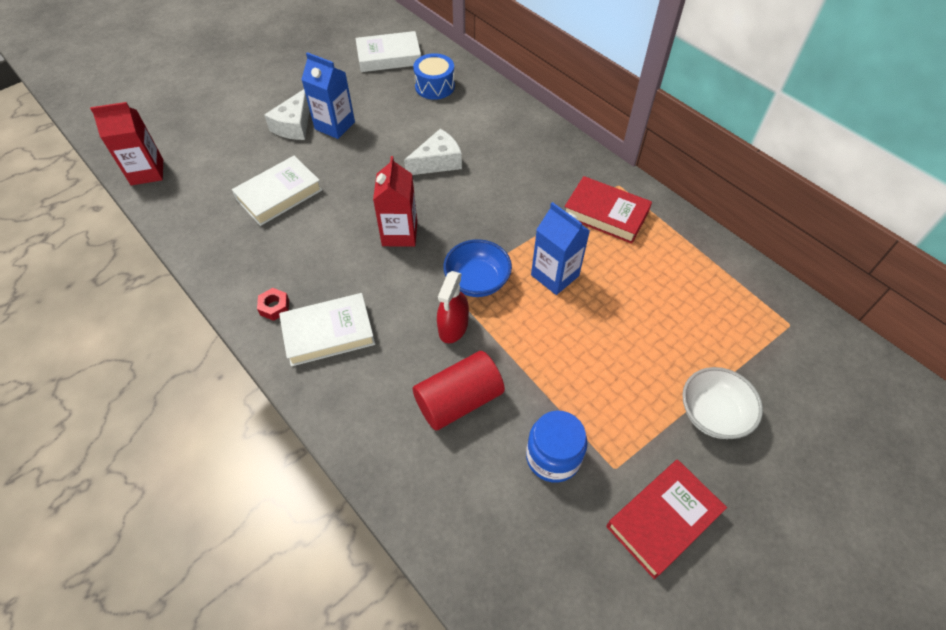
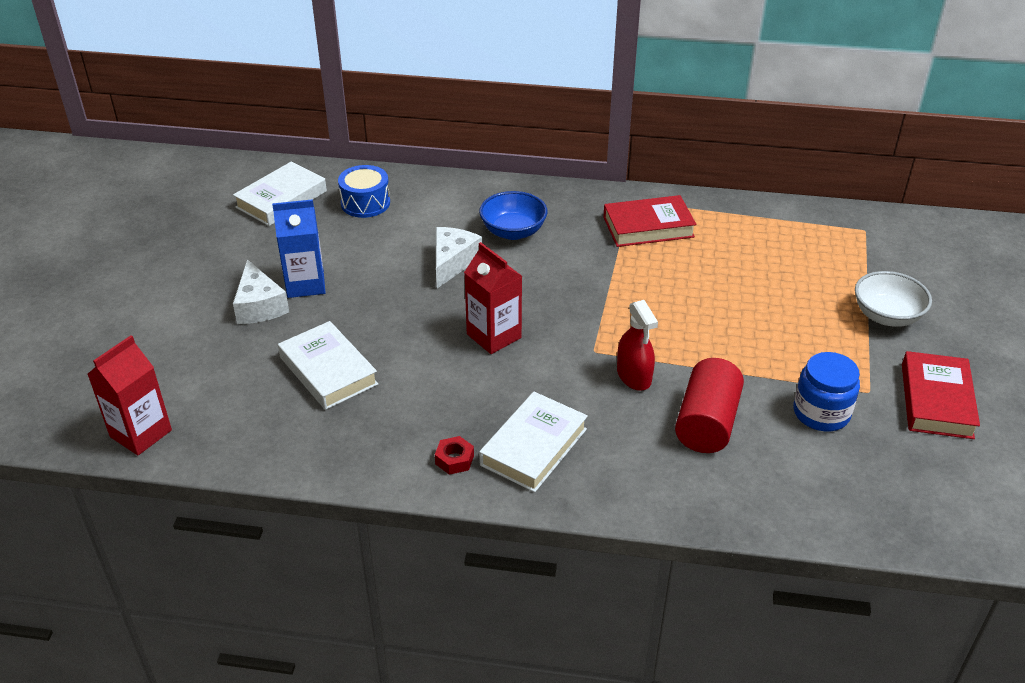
camera: 40 degrees left, 15 degrees down
white book [232,156,322,226] -> white book turned 45 degrees counterclockwise [278,321,378,410]
blue bowl [443,239,512,297] -> blue bowl moved to [479,191,548,240]
blue carton [531,202,590,295] -> none

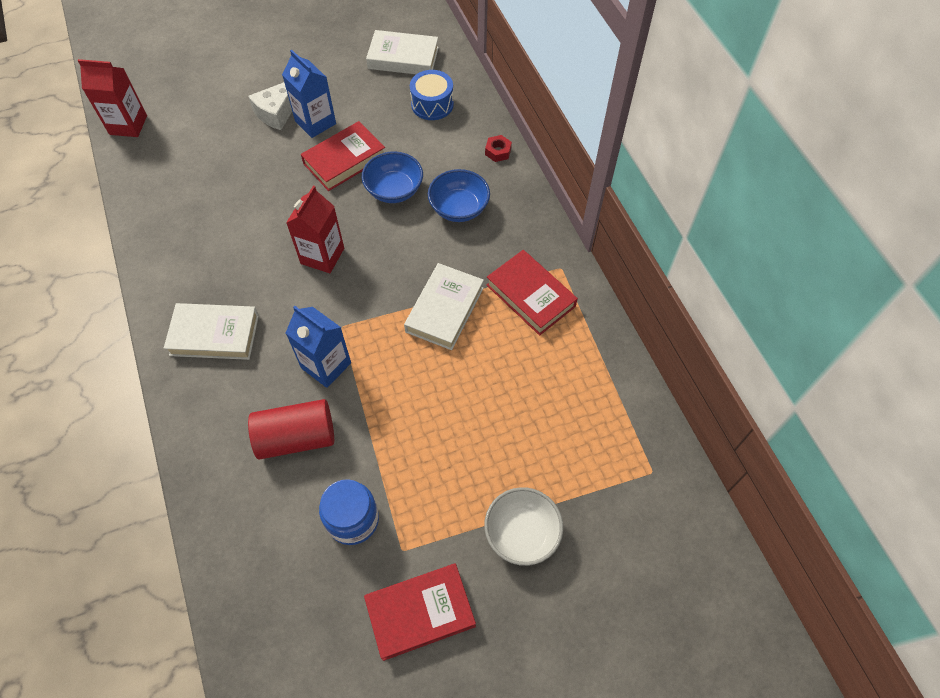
camera: 60 degrees right, 20 degrees up
white book [278,321,378,410] -> white book moved to [404,263,484,350]
red nut [435,436,474,475] -> red nut moved to [485,135,512,162]
white cheese [436,227,482,288] -> blue bowl [362,152,423,203]
red spray bottle [617,300,658,391] -> blue carton [286,306,351,388]
none -> red book [301,121,385,191]

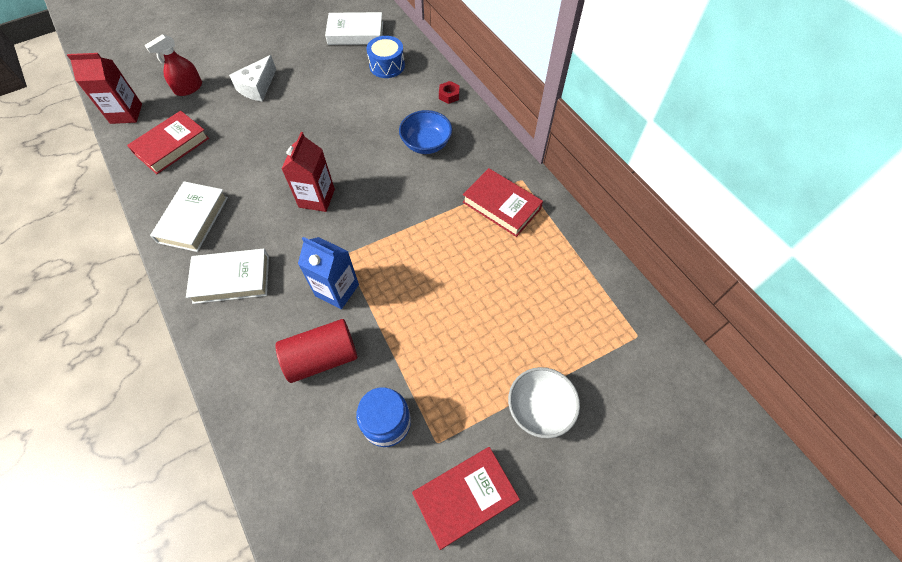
camera: 10 degrees left, 0 degrees up
blue carton [282,50,336,138] -> none
red book [301,121,385,191] -> red book moved to [127,111,209,174]
blue bowl [362,152,423,203] -> none
white book [404,263,484,350] -> white book moved to [150,181,228,252]
none -> red spray bottle [145,34,202,96]

